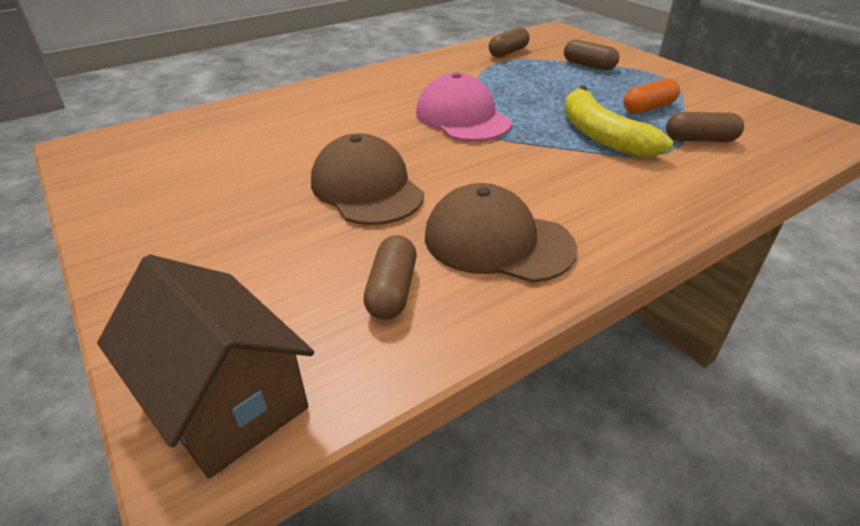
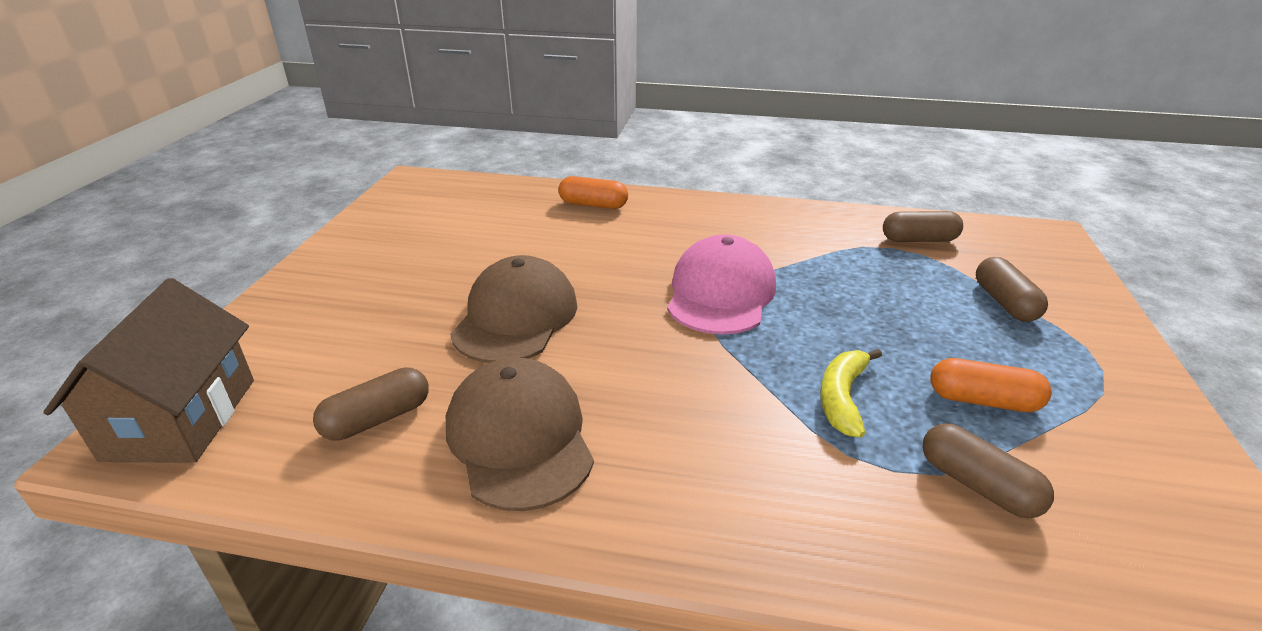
camera: 45 degrees right, 5 degrees down
yellow banana [564,85,673,157] -> yellow banana [820,349,882,438], size x0.62
none -> orange capsule [558,176,628,209]

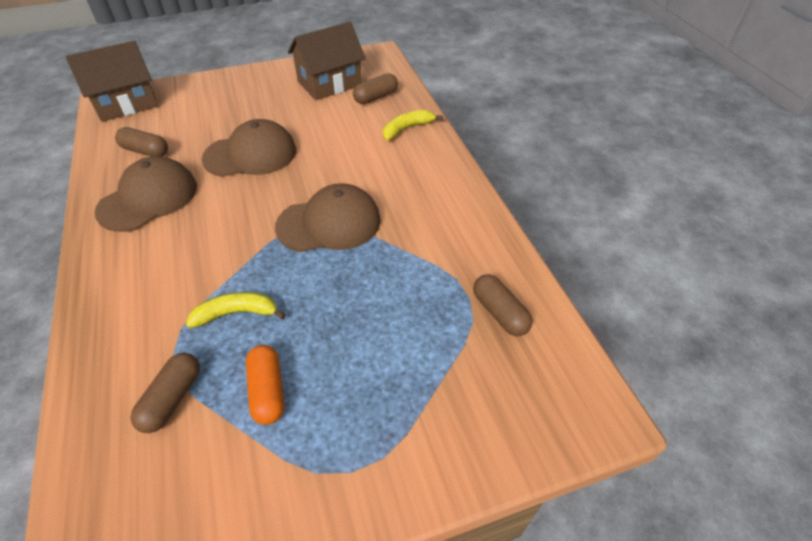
camera: 60 degrees right, 15 degrees up
orange capsule [558,176,628,209] -> yellow banana [383,110,443,141]
pink cap [667,234,776,335] -> brown cap [275,183,381,252]
brown capsule [976,257,1048,322] -> brown capsule moved to [353,73,398,104]
none -> brown house [288,22,366,100]

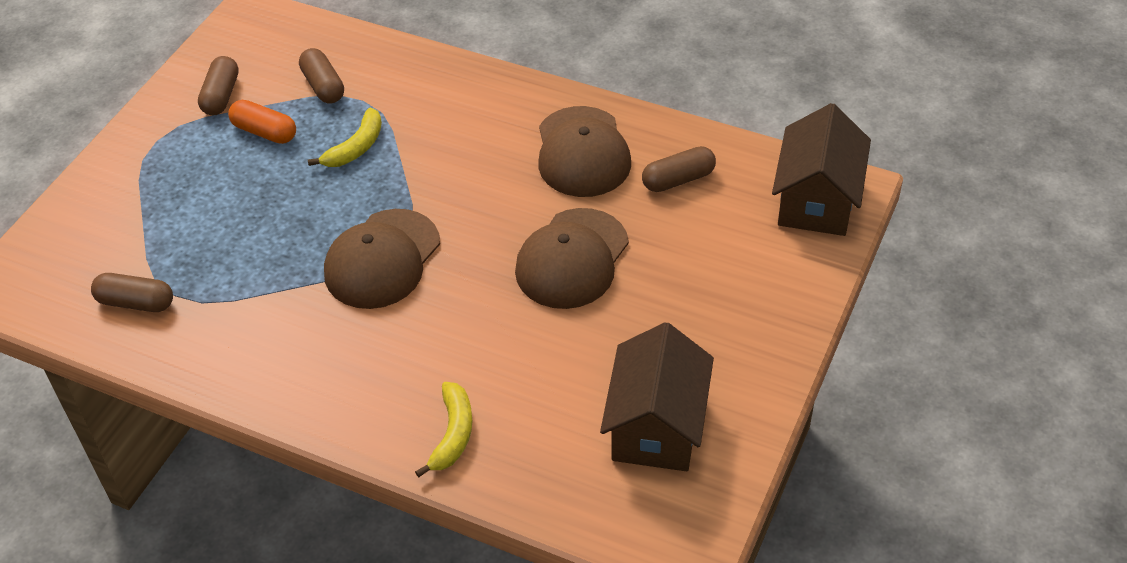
camera: 135 degrees right, 0 degrees up
brown capsule [353,73,398,104] -> brown capsule moved to [198,56,239,115]

